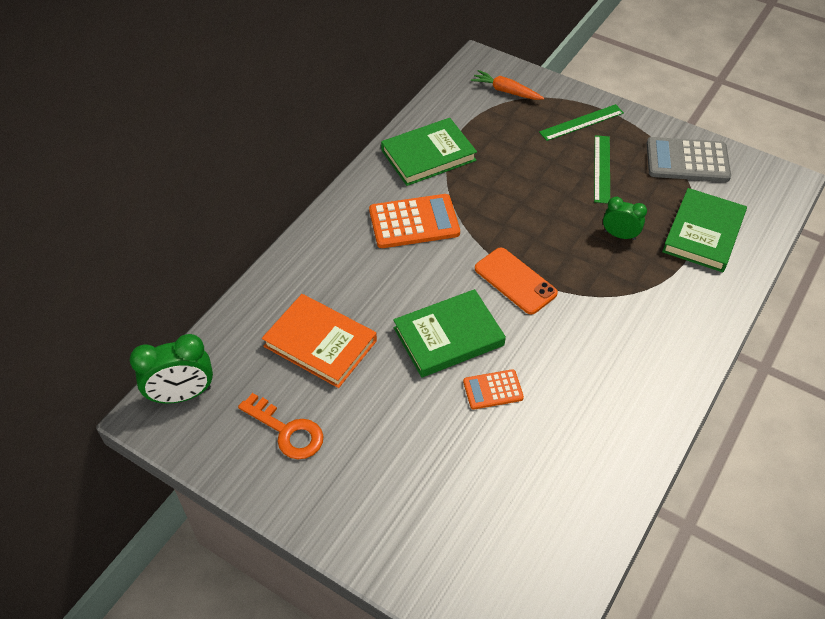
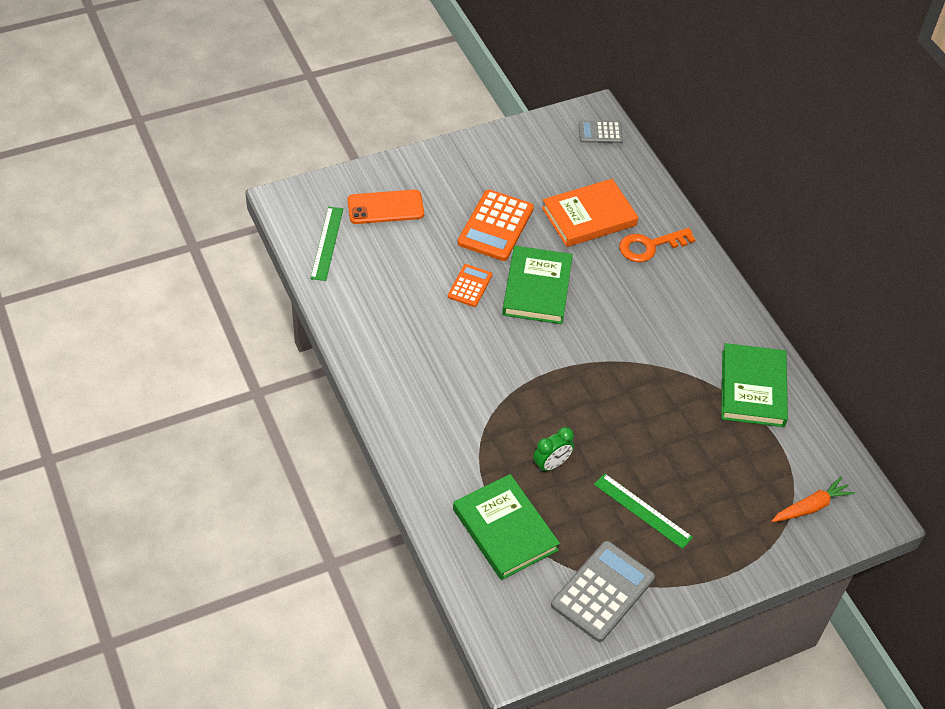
camera: 120 degrees right, 0 degrees up
green clock [130,334,213,404] -> grey calculator [579,121,623,143]
orange key [238,393,324,459] -> orange key moved to [619,228,696,262]
orange calculator [369,194,460,248] -> orange calculator moved to [458,189,534,261]
orange phone [475,248,558,315] -> orange phone moved to [347,190,424,224]
green ruler [539,104,624,141] -> green ruler moved to [310,207,343,281]

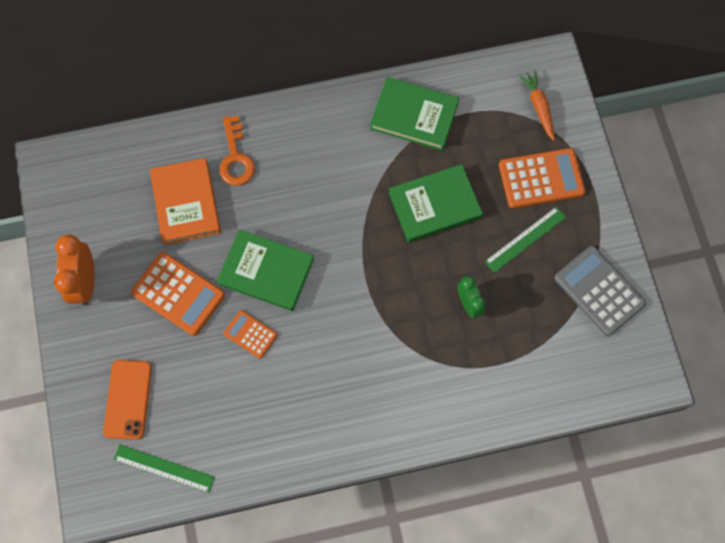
camera: 75 degrees left, 20 degrees up
green book [453,474,560,580] -> green book moved to [389,164,483,243]
grey calculator [579,121,623,143] -> none
none -> orange clock [54,234,95,305]
none -> orange calculator [499,148,586,209]

